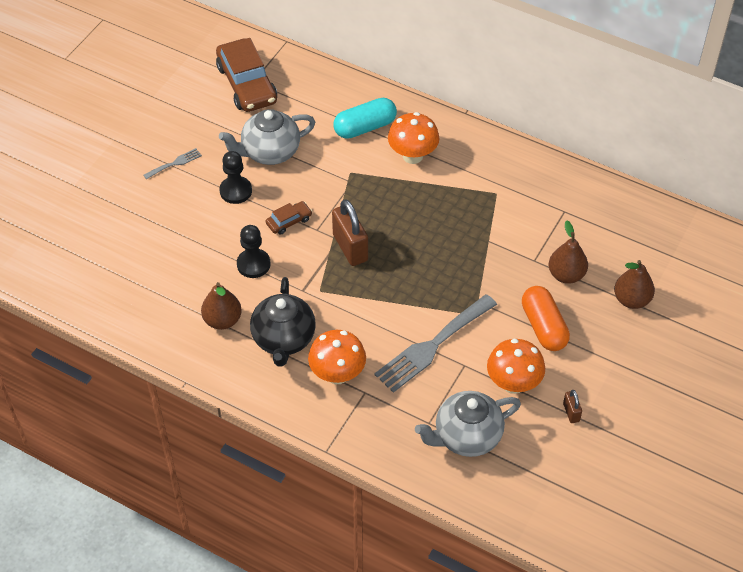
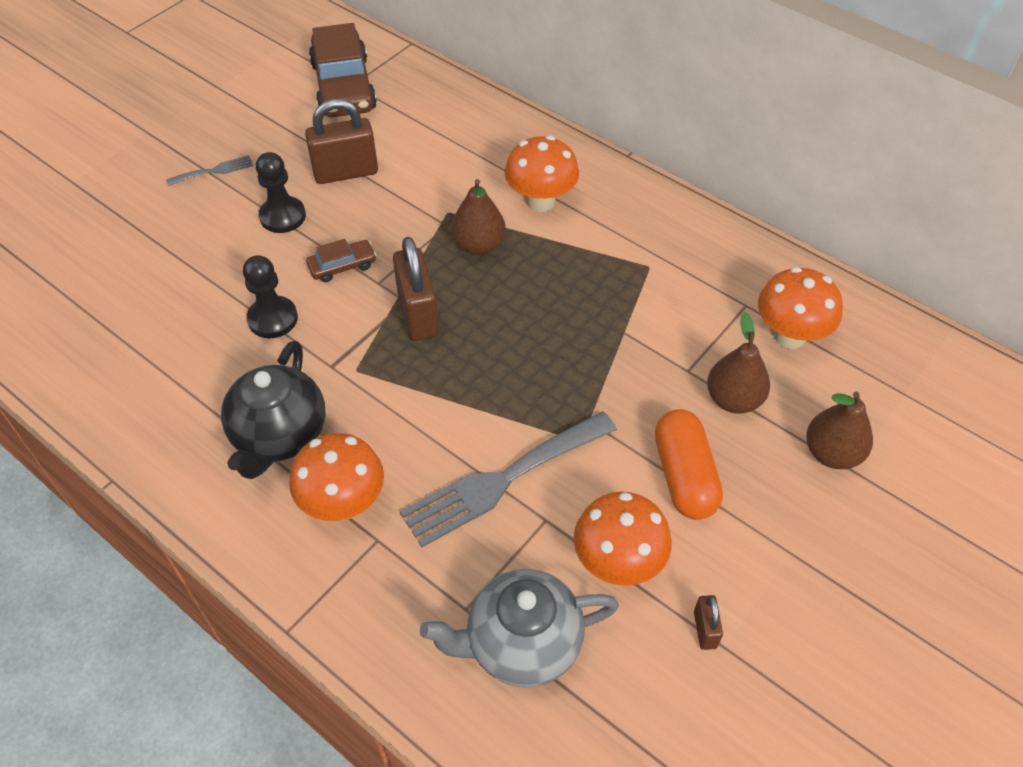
camera: 10 degrees right, 0 degrees up
brown pear [201,282,242,330] -> brown pear moved to [451,179,506,255]
grey teapot [219,109,315,165] -> brown padlock [305,99,378,184]
turquoise capsule [334,98,397,139] -> none
none -> orange mushroom [758,267,843,349]

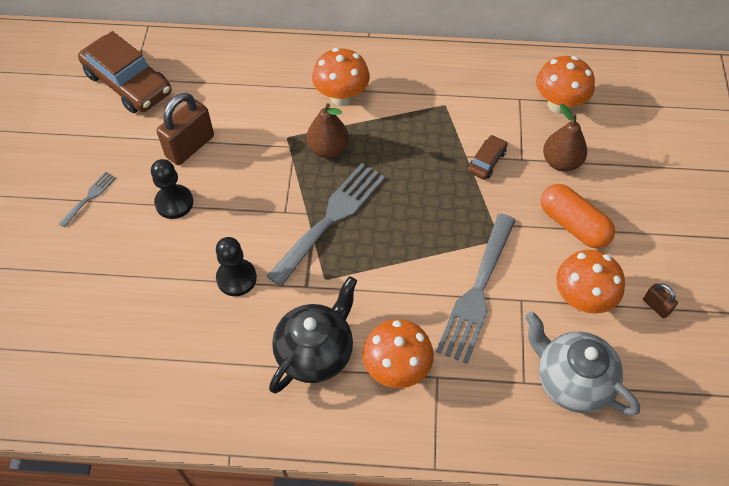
camera: 35 degrees left, 5 degrees up
black teapot [221,341,326,479] -> black teapot turned 120 degrees counterclockwise [269,276,357,393]
brown car [306,239,376,282] -> brown car moved to [468,135,508,180]
brown padlock [393,237,439,341] -> grey fork [267,163,385,286]
grey teapot [420,569,619,688] -> grey teapot turned 90 degrees clockwise [525,312,640,416]
brown pear [806,392,873,469] -> none

